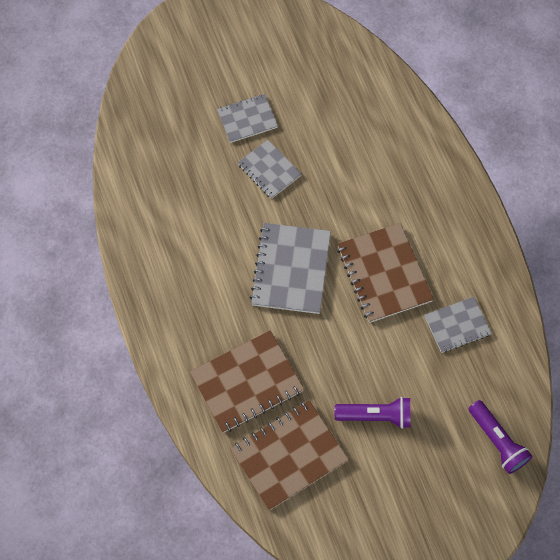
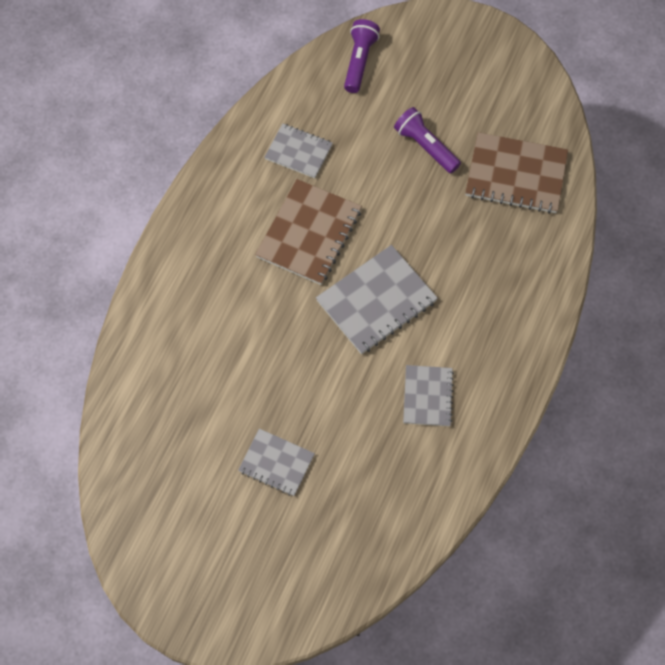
camera: 135 degrees left, 0 degrees up
brown notebook [190,330,304,433] -> none
grey notebook [238,140,302,199] -> grey notebook moved to [403,365,454,426]

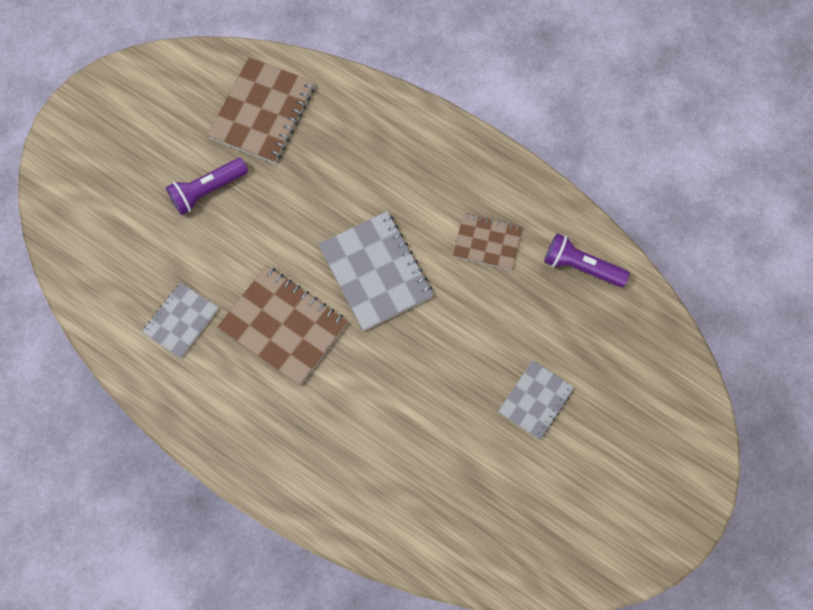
camera: 80 degrees left, 5 degrees up
purple flashlight [344,19,380,93] -> purple flashlight moved to [544,233,630,287]
grey notebook [403,365,454,426] -> brown notebook [453,213,522,270]

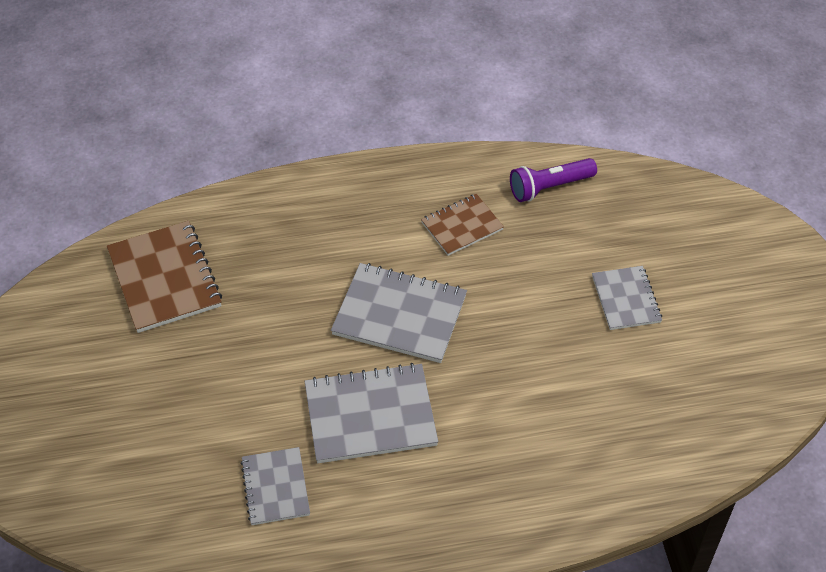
camera: 45 degrees left, 20 degrees down
purple flashlight [166,158,248,215] -> none
brown notebook [217,265,348,386] -> grey notebook [305,363,438,463]

